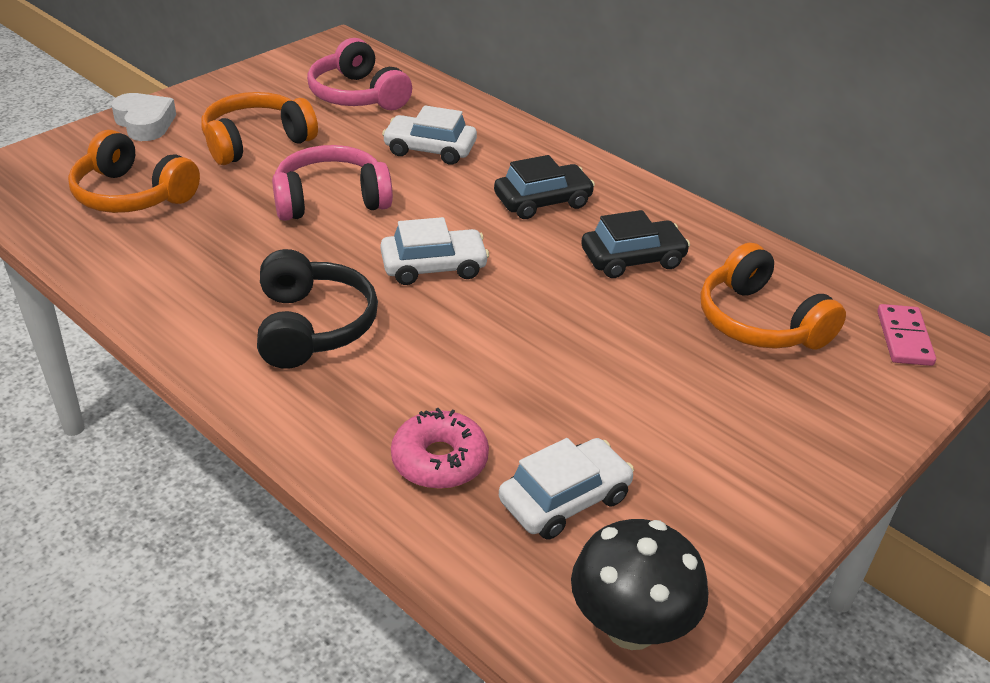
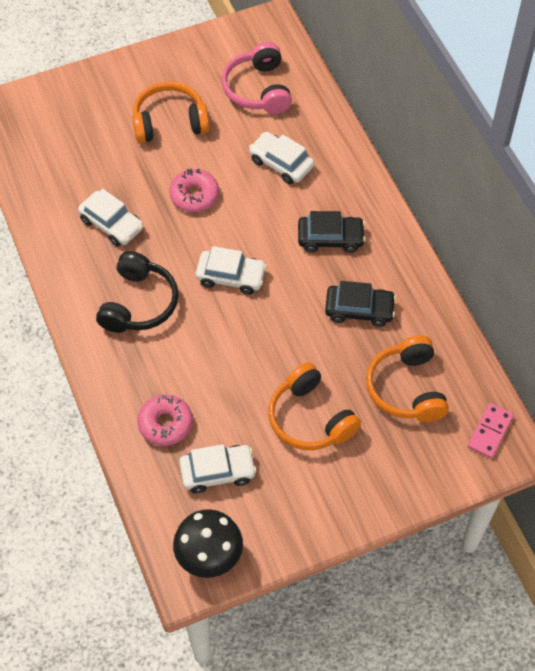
camera: 25 degrees right, 20 degrees up
orange headphones [68,130,200,213] -> orange headphones moved to [268,362,361,450]
white heart [111,93,176,141] -> none
pink headphones [272,145,393,221] -> pink donut [169,169,219,212]
none -> white car [78,189,143,246]

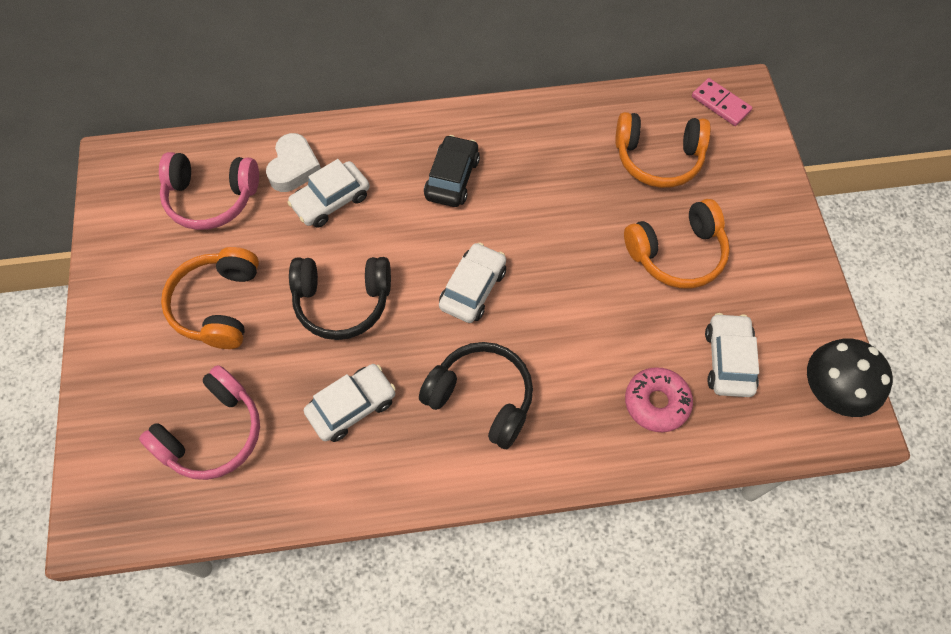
camera: 75 degrees left, 5 degrees up
pink donut [169,169,219,212] -> black headphones [289,257,391,340]
black car [325,281,396,327] -> none
none -> pink headphones [139,365,260,480]
none -> white heart [266,133,321,192]

